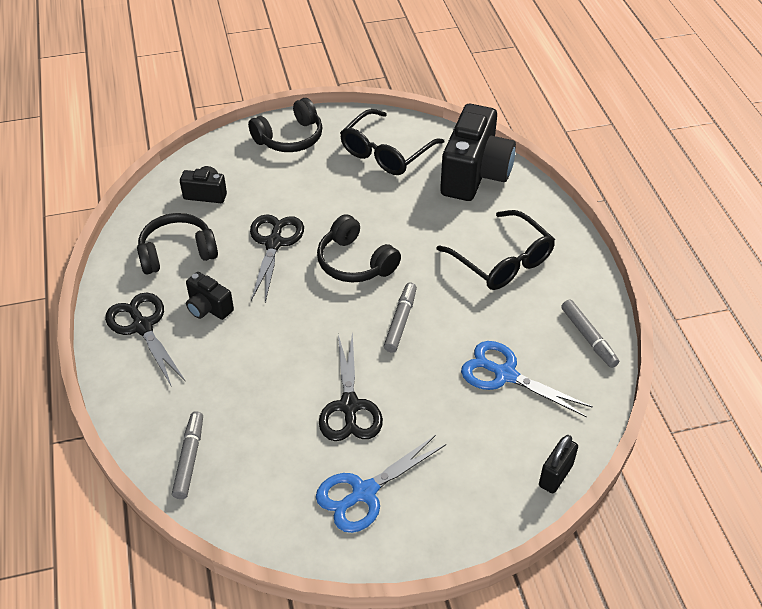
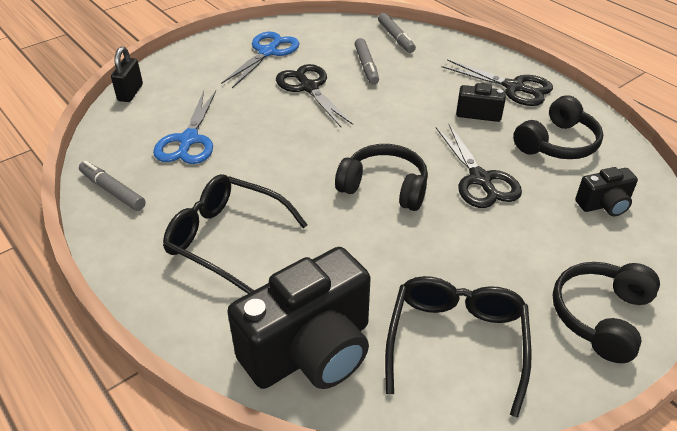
camera: 155 degrees right, 5 degrees down
grey marker [384,283,417,353] -> grey marker moved to [355,38,379,85]
black camera [440,104,516,201] -> black camera turned 120 degrees counterclockwise [227,247,371,389]
blue scissors [461,341,593,417] -> blue scissors turned 90 degrees clockwise [153,91,216,164]

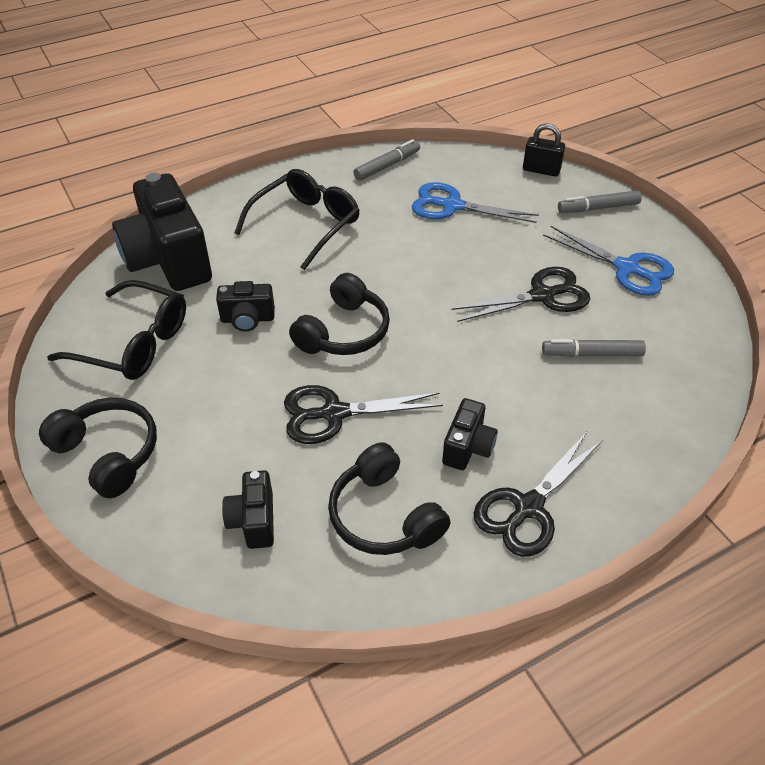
camera: 100 degrees right, 5 degrees up
grey marker [378,13,416,53] -> grey marker moved to [558,190,642,213]
none -> black camera [216,281,275,332]

